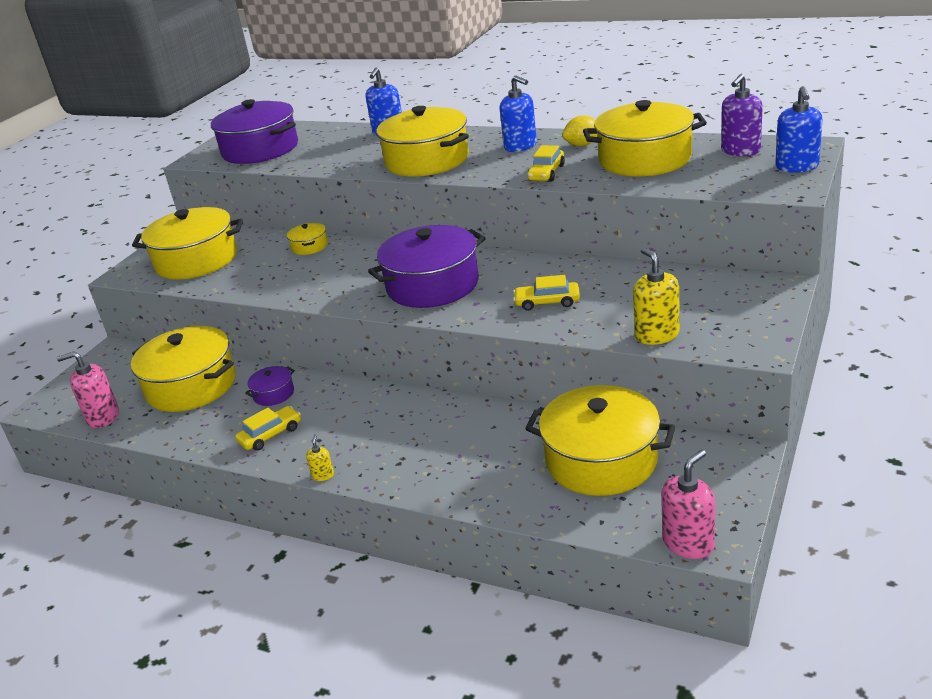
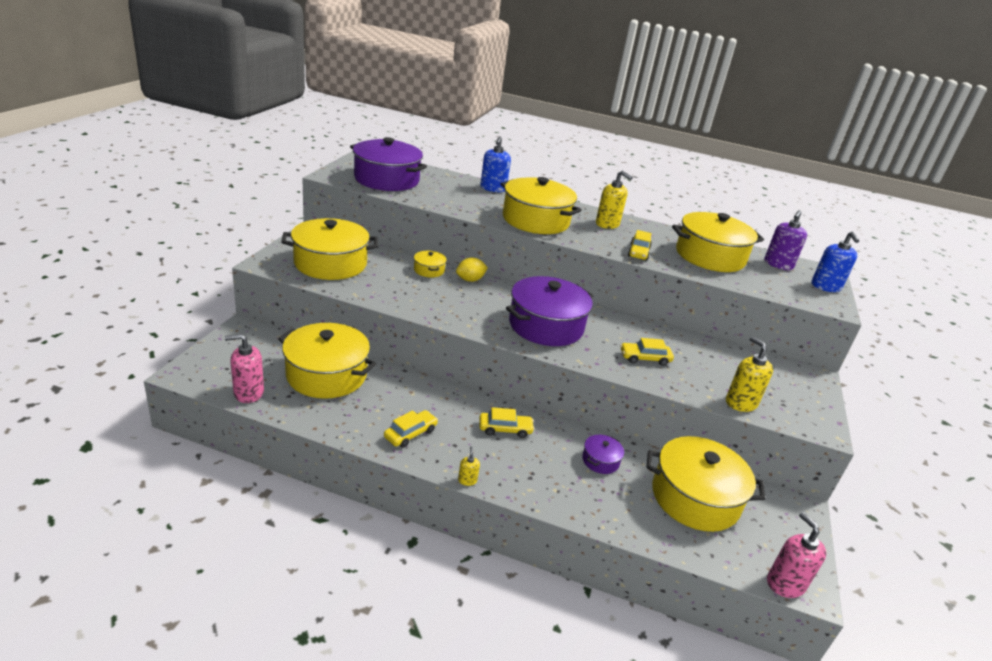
camera: 15 degrees left, 0 degrees up
purple pot [245,366,295,406] -> purple pot moved to [582,435,624,474]
blue soap dispenser [500,75,537,152] -> yellow soap dispenser [596,171,633,229]
yellow lemon [562,116,597,146] -> yellow lemon moved to [456,257,488,282]
pink soap dispenser [661,450,715,559] -> pink soap dispenser turned 60 degrees counterclockwise [767,512,826,598]
none -> yellow car [479,407,535,438]

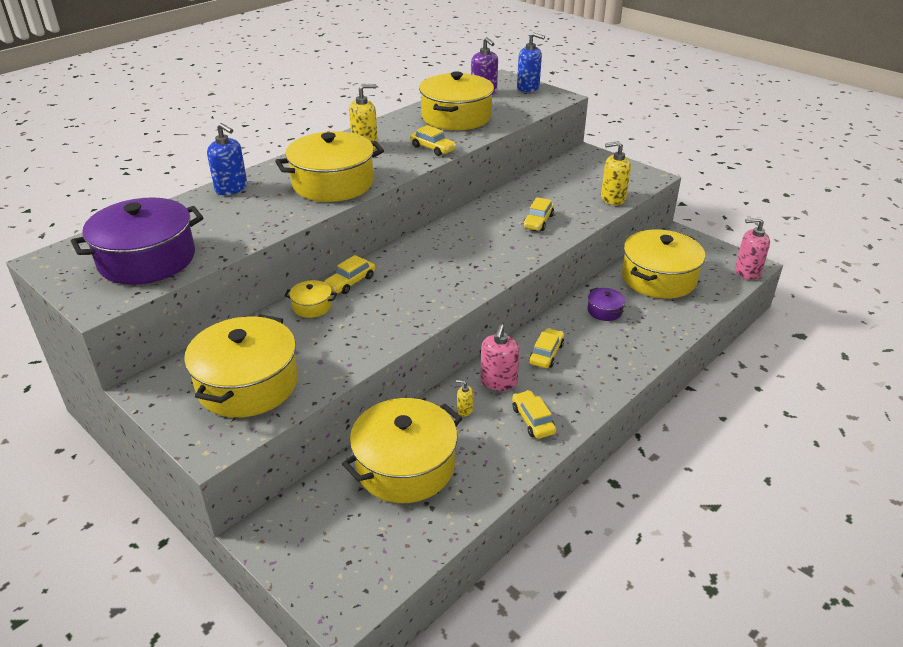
camera: 60 degrees left, 5 degrees up
pink soap dispenser [225,334,264,403] -> pink soap dispenser moved to [480,324,520,391]
yellow lemon [456,257,488,282] -> yellow car [324,255,375,294]
yellow soap dispenser [458,446,480,486] -> yellow soap dispenser moved to [456,380,473,416]
purple pot [506,276,594,346] -> none

